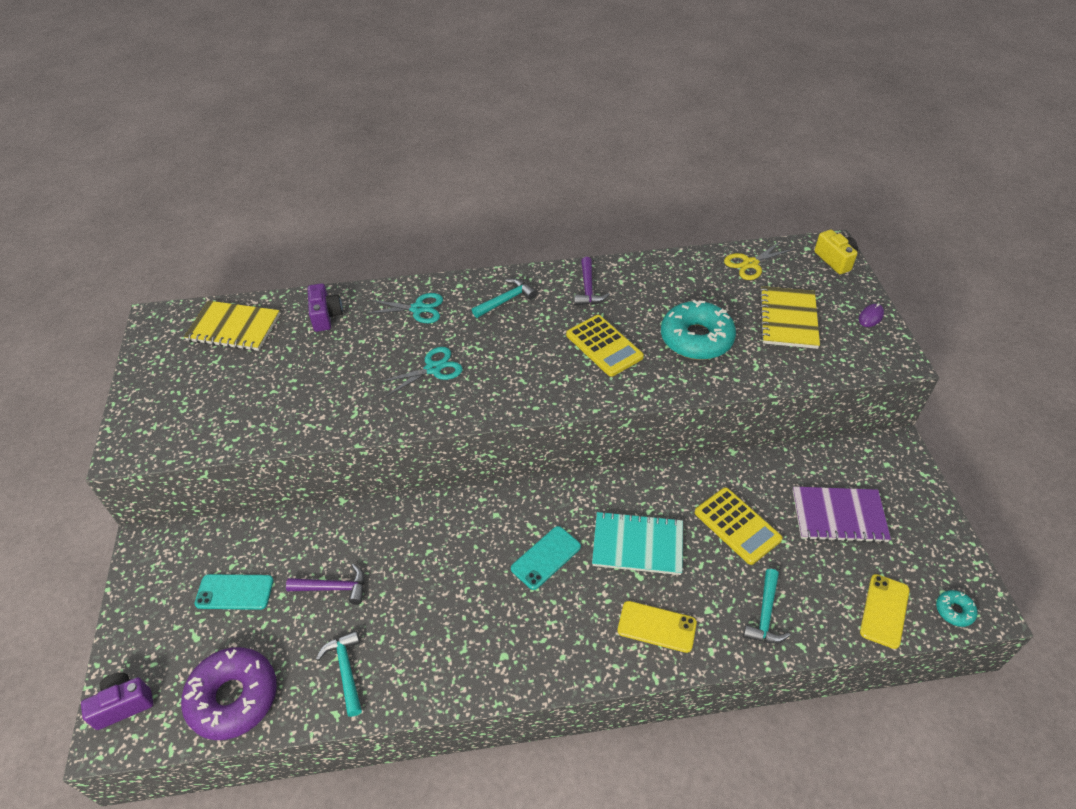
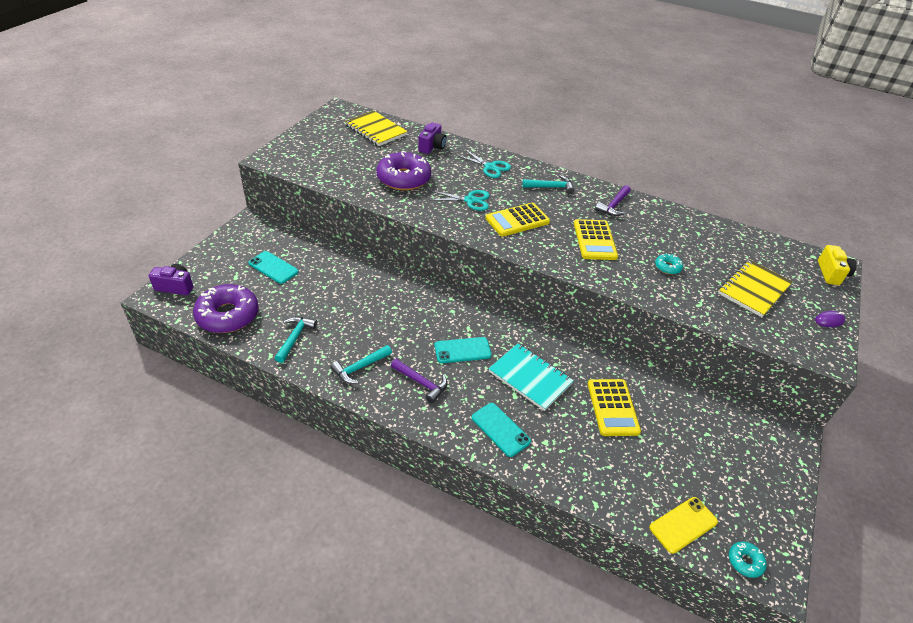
camera: 30 degrees right, 5 degrees down
purple hammer [286,564,365,605] -> purple hammer moved to [391,359,447,403]
yellow phone [618,601,697,653] -> turquoise phone [471,403,531,457]
turquoise donut [661,300,736,360] -> turquoise donut [655,254,683,274], size x0.44
yellow scissors [724,240,794,280] -> none
turquoise hammer [743,569,790,644] -> turquoise hammer moved to [330,345,392,384]
purple notebook [792,486,891,543] -> none
none -> purple donut [377,151,431,190]
none -> yellow calculator [485,203,550,237]

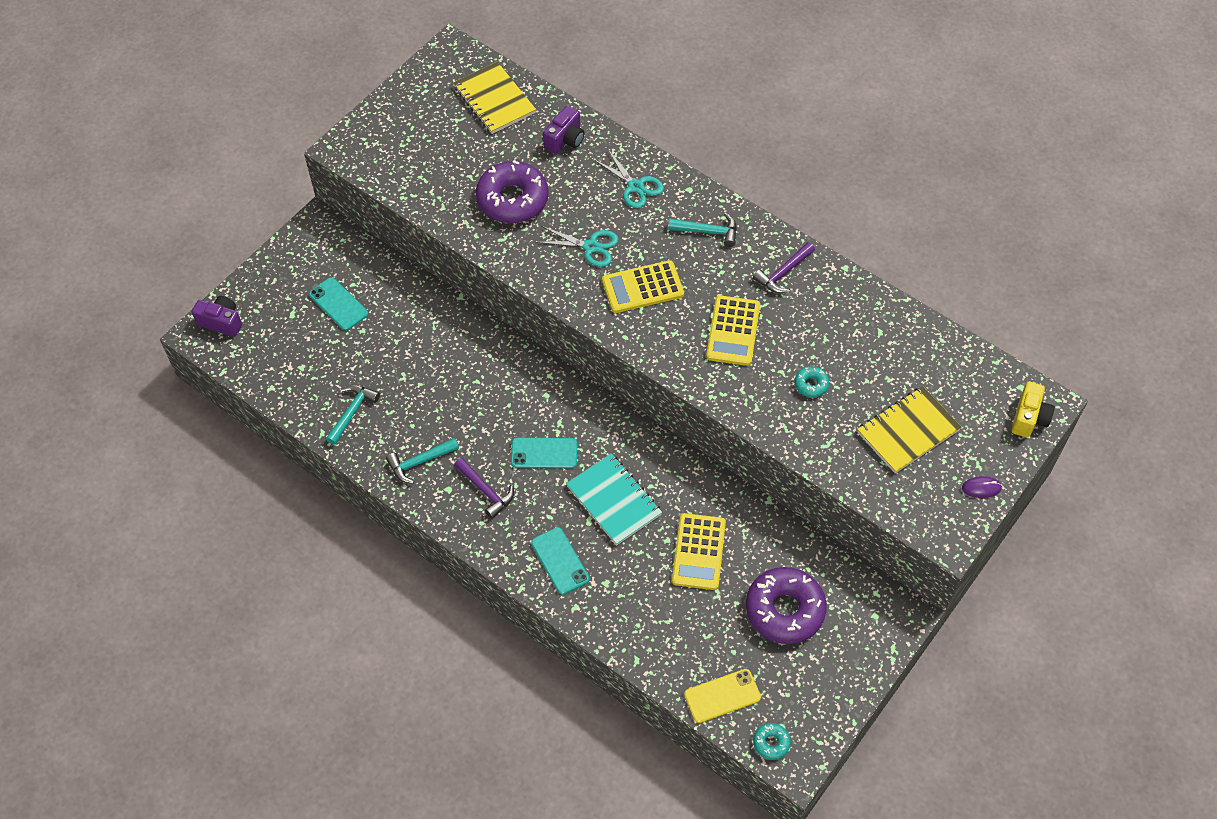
camera: 15 degrees right, 15 degrees up
purple donut [193,284,259,333] -> purple donut moved to [746,567,827,644]

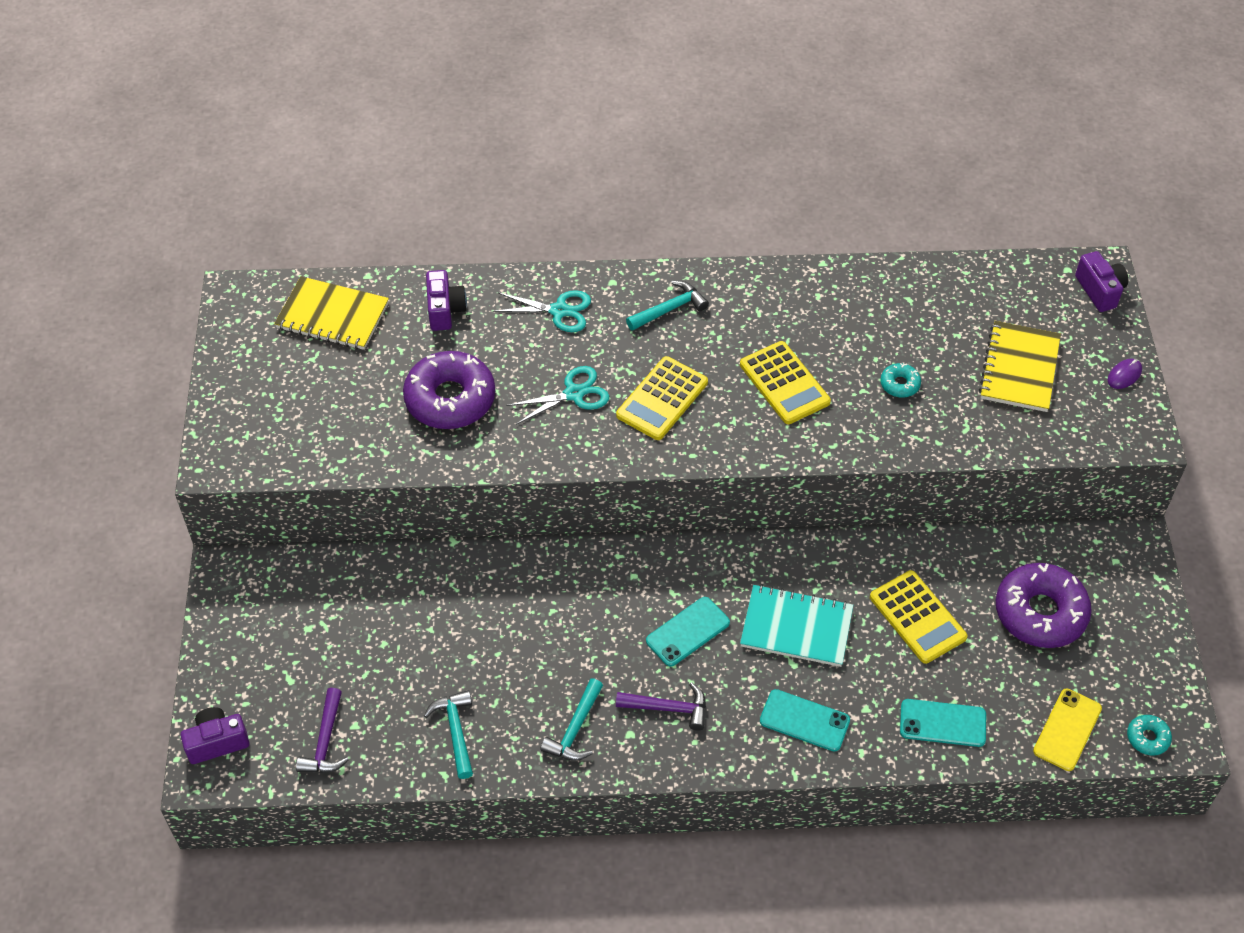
camera: 40 degrees left, 5 degrees down
turquoise phone [309,277,368,331] -> turquoise phone moved to [900,699,986,747]
purple hammer [753,242,815,293] -> purple hammer moved to [296,688,349,773]
yellow camera [1011,381,1055,438] -> purple camera [1075,251,1128,312]

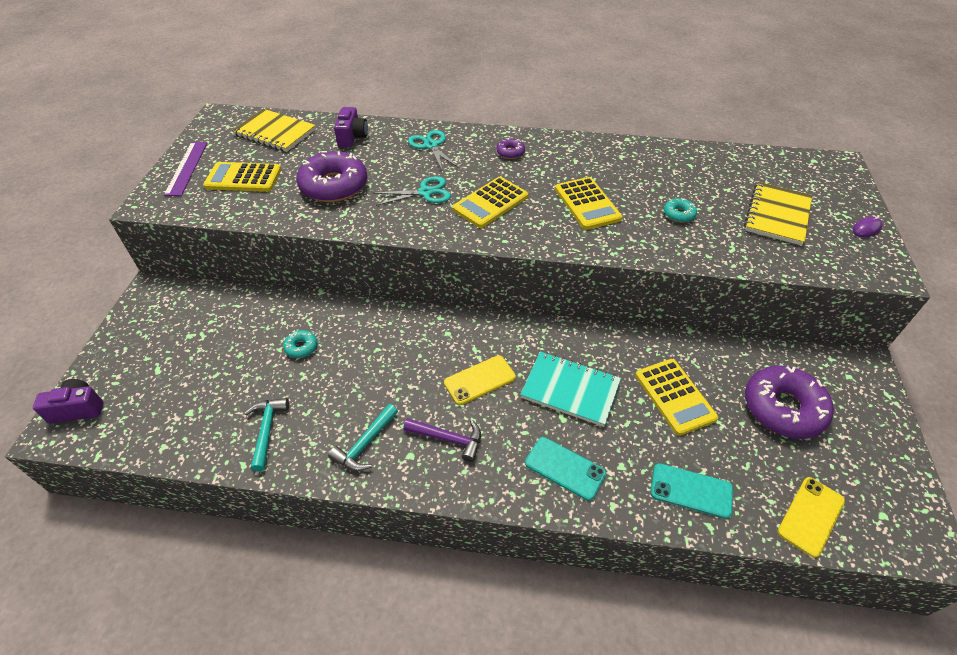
camera: 10 degrees right, 5 degrees down
purple hammer [296,688,349,773] -> none
turquoise scissors [493,290,591,332] -> turquoise scissors turned 135 degrees counterclockwise [408,130,459,170]
turquoise hammer [626,281,709,331] -> purple donut [496,138,525,159]
turquoise phone [646,597,730,667] -> yellow phone [444,355,516,405]
purple camera [1075,251,1128,312] -> none
turquoise donut [1127,715,1172,755] -> turquoise donut moved to [283,330,317,358]
none -> purple ruler [164,142,207,196]
none -> yellow calculator [203,162,281,192]

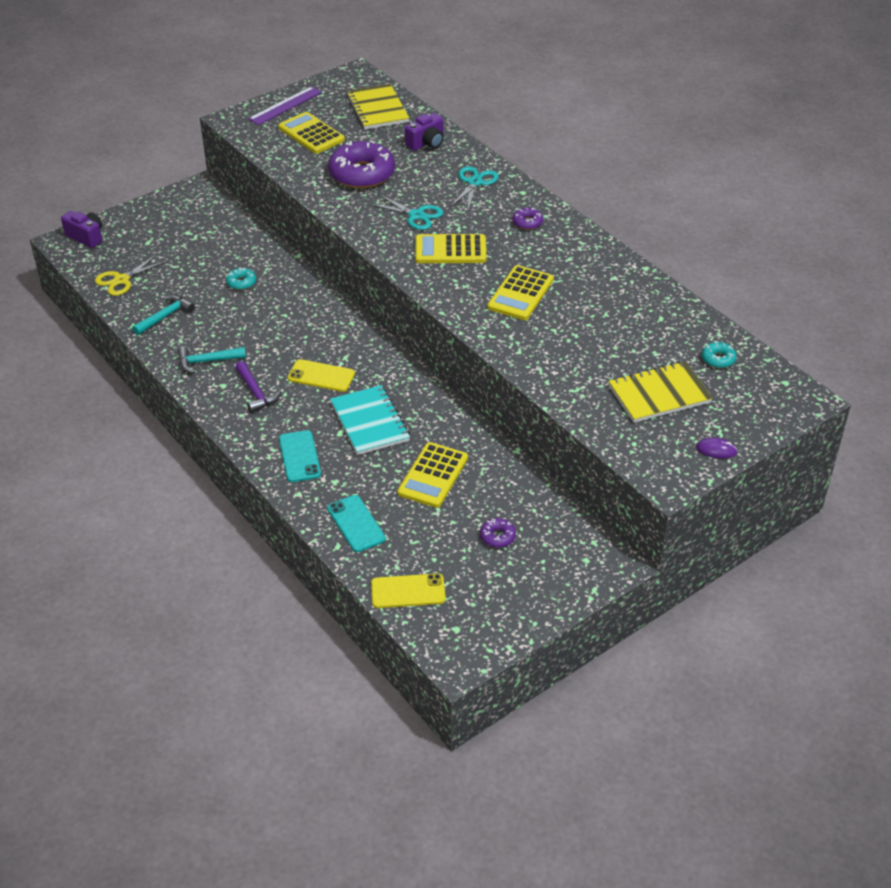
camera: 45 degrees right, 5 degrees down
turquoise donut [664,198,697,223] -> turquoise donut moved to [702,342,737,368]
purple donut [745,365,834,439] -> purple donut [480,518,516,548], size x0.44
none -> yellow scissors [95,254,168,296]

